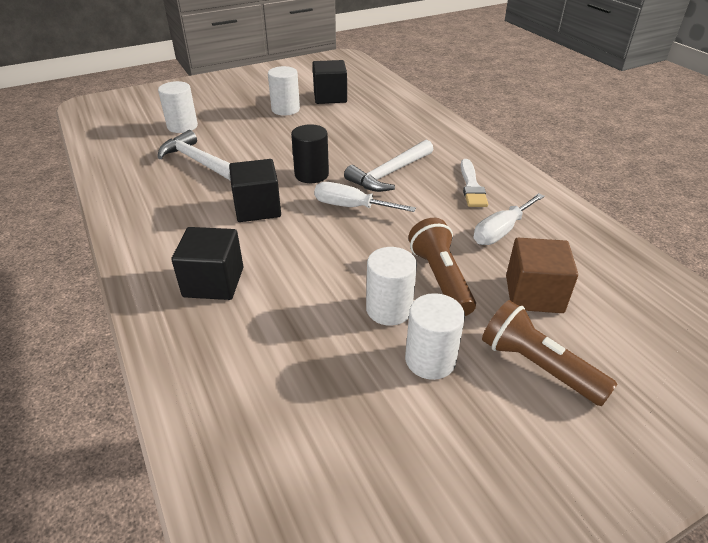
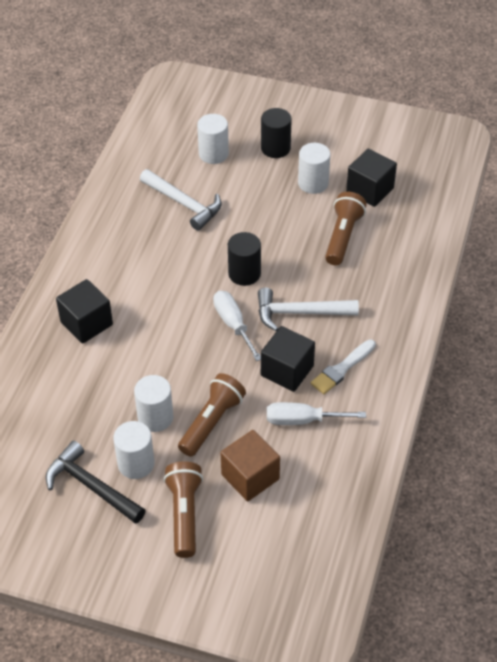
camera: 45 degrees right, 10 degrees up
white hammer [158,130,231,181] -> white hammer turned 135 degrees clockwise [140,169,222,231]
black cube [229,159,281,222] -> black cube moved to [261,326,315,392]
none -> black hammer [46,441,146,524]
none -> black cylinder [261,108,292,158]
none -> brown flashlight [325,192,367,265]

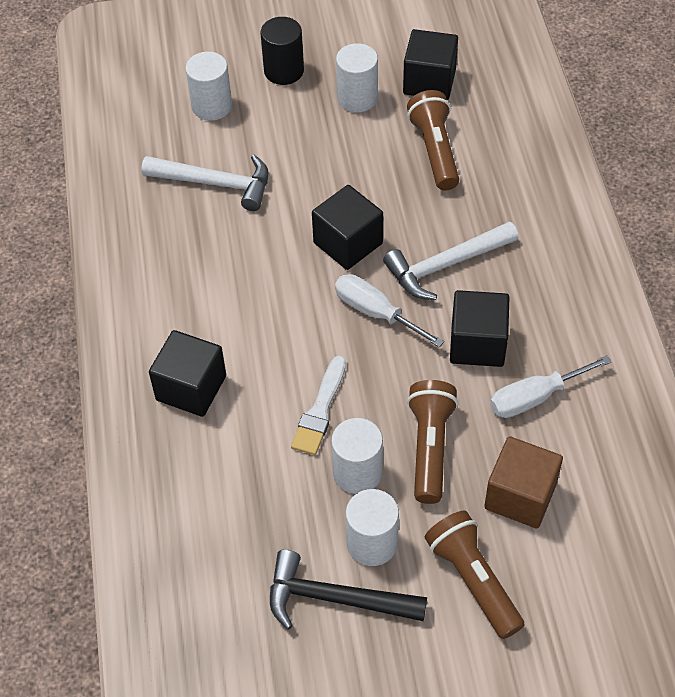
camera: 25 degrees left, 5 degrees up
black cylinder [228,232,261,286] -> black cube [312,185,383,270]
white brush [311,339,376,394] -> white brush moved to [291,356,346,455]

